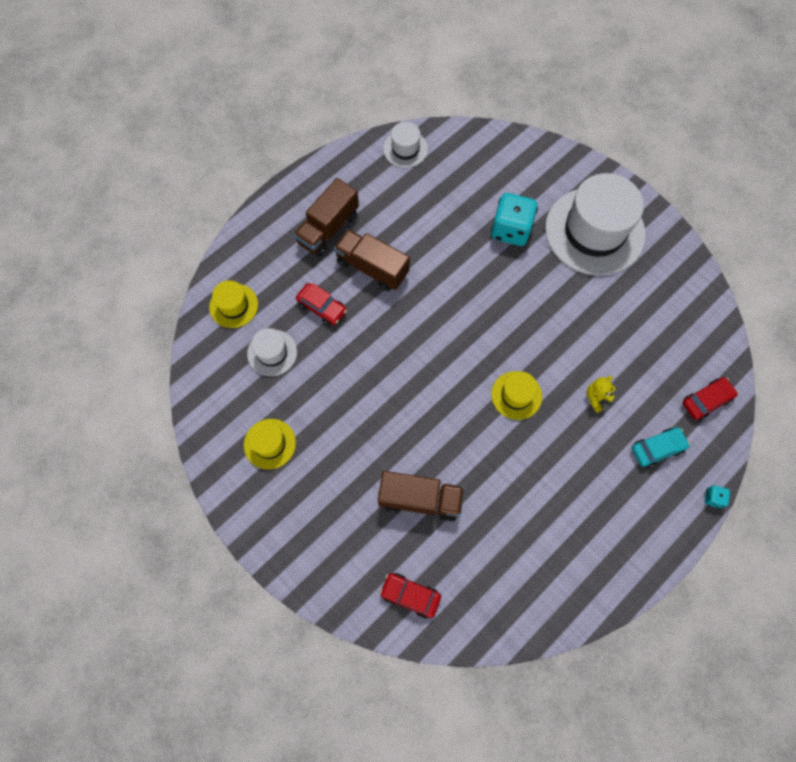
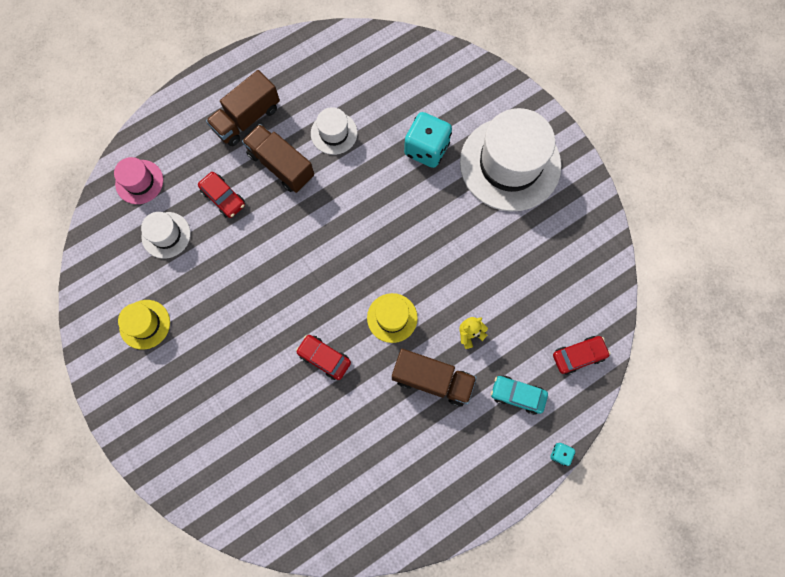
camera: 10 degrees right, 5 degrees up
yellow hat [209,280,258,328] -> pink hat [114,157,163,204]
brown truck [378,471,464,522] -> brown truck moved to [392,349,477,407]
red car [380,573,441,619] -> red car moved to [296,335,351,380]
white hat [383,122,428,168] -> white hat moved to [311,107,357,155]
turquoise car [632,427,690,468] -> turquoise car turned 150 degrees counterclockwise [491,376,548,415]

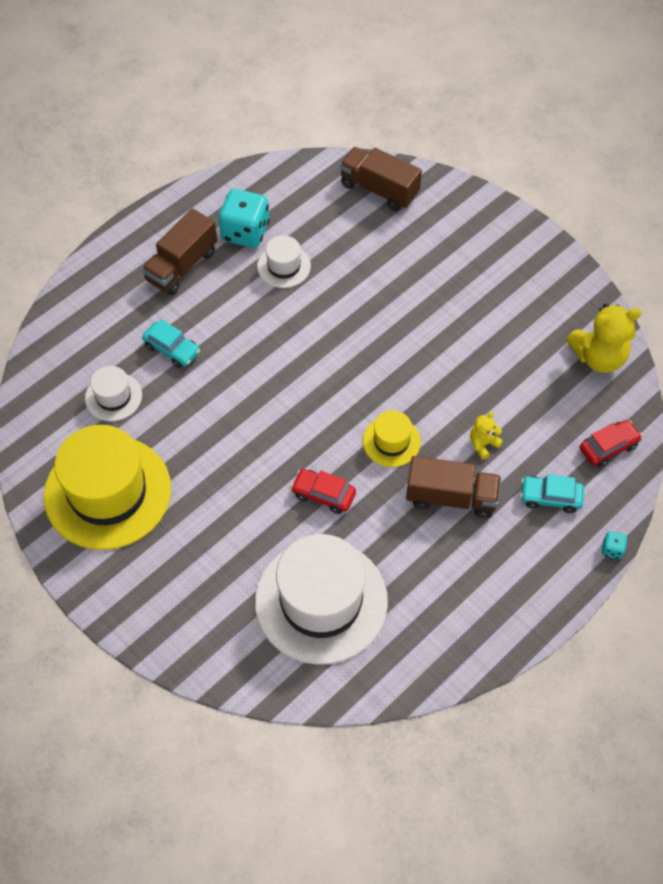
camera: 10 degrees left, 15 degrees down
pink hat [114,157,163,204] -> none
yellow hat [118,300,170,350] -> yellow hat [44,425,171,550], size x2.13
red car [198,172,245,218] -> turquoise car [142,320,200,368]
brown truck [242,124,314,193] -> brown truck moved to [340,147,422,211]
turquoise dice [404,112,452,168] -> turquoise dice moved to [219,189,270,248]
white hat [460,108,561,212] -> white hat moved to [255,534,388,665]
none -> yellow teddy bear [566,304,642,373]

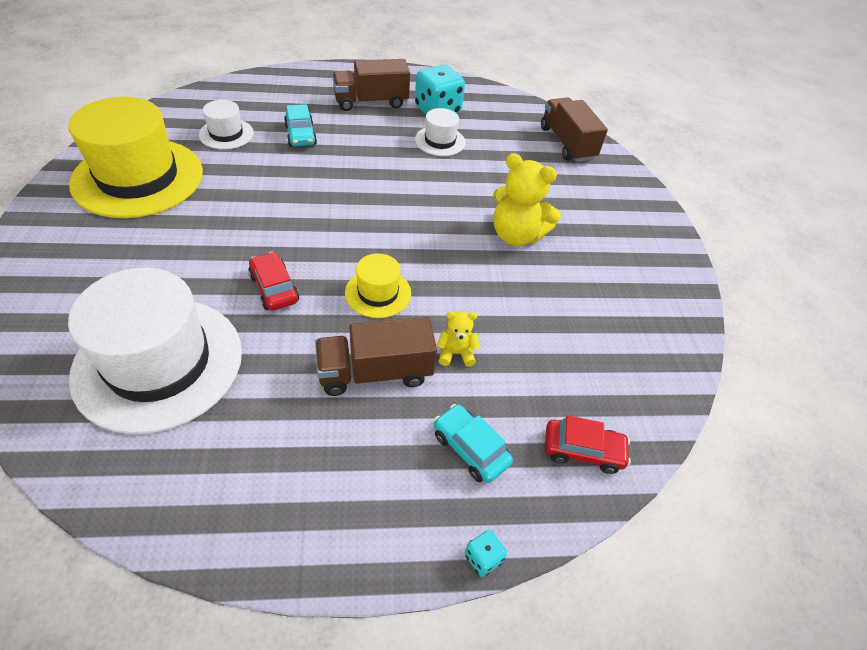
camera: 35 degrees right, 10 degrees down
brown truck [406,456,501,518] -> brown truck turned 120 degrees clockwise [315,317,437,396]
yellow teddy bear [566,304,642,373] -> yellow teddy bear moved to [493,153,561,246]

